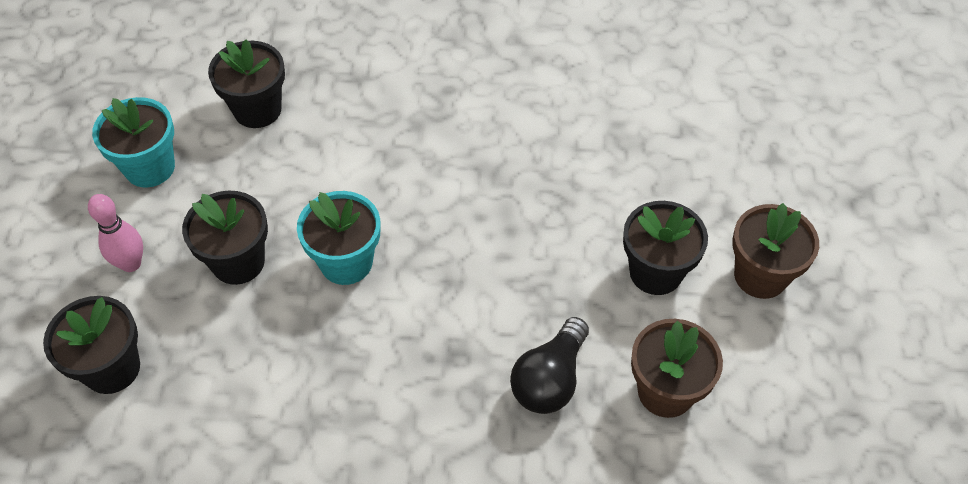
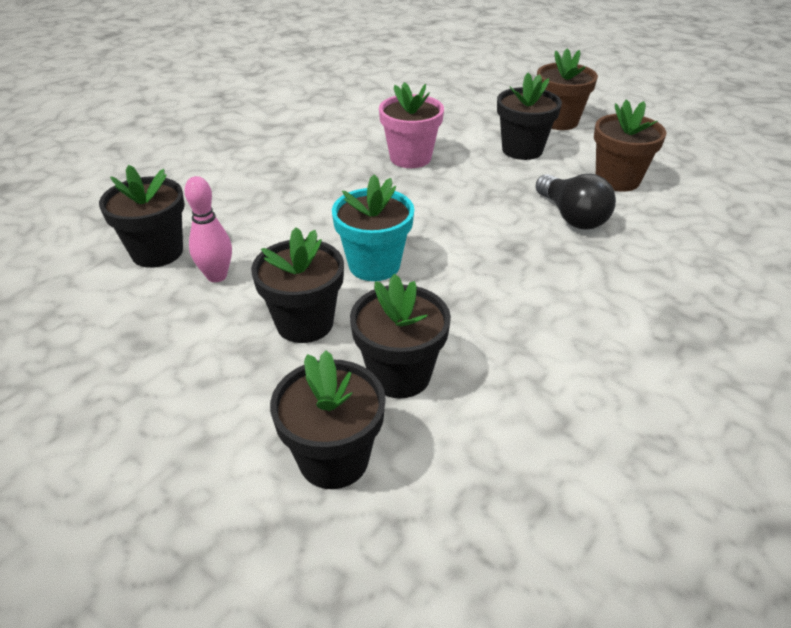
camera: 55 degrees left, 15 degrees down
pink bowling pin [88,194,143,272] -> pink bowling pin moved to [184,176,232,282]
turquoise flower pot [92,97,175,188] -> none
none -> black flower pot [350,274,451,398]
none -> pink flower pot [379,82,444,168]

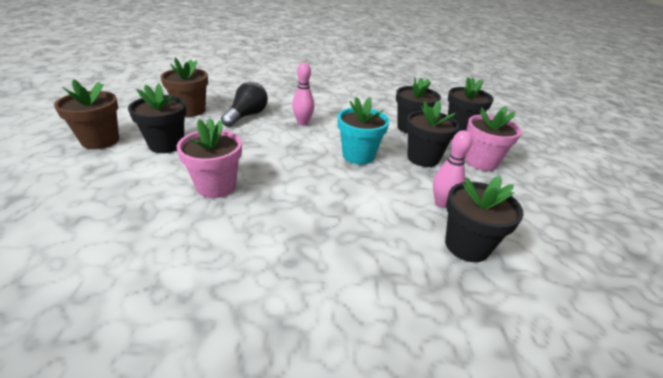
camera: 130 degrees left, 5 degrees down
none -> pink bowling pin [292,62,314,126]
none -> pink flower pot [465,106,522,171]

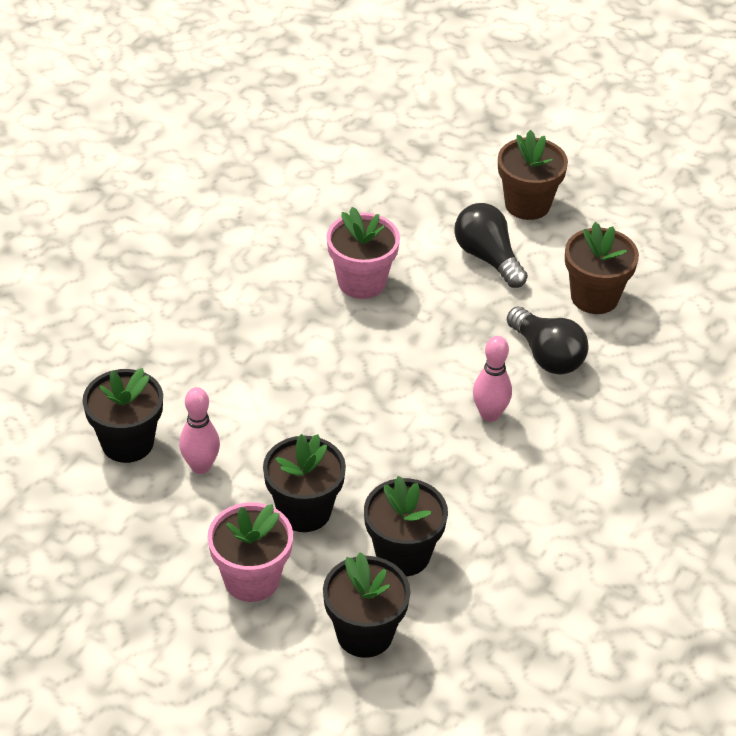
camera: 120 degrees right, 10 degrees up
black flower pot [128,83,187,153] -> black light bulb [454,203,528,288]
turquoise flower pot [338,97,389,165] -> none

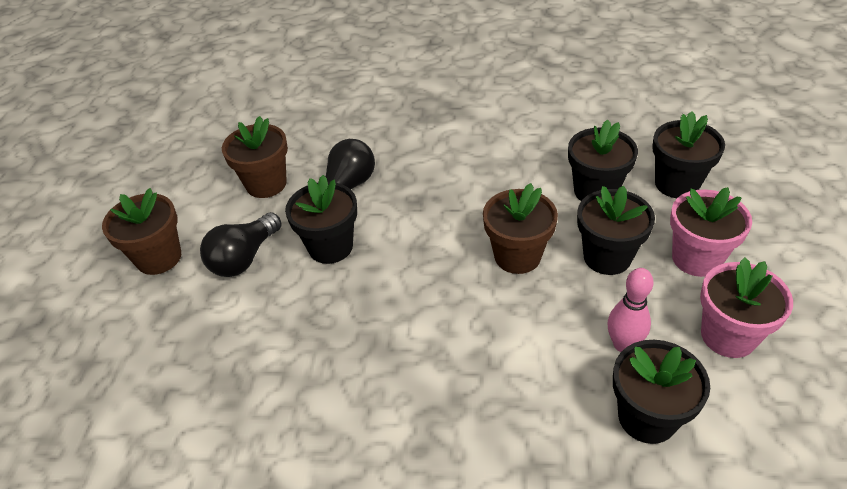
camera: 110 degrees left, 0 degrees up
pink flower pot [327,207,400,299] -> pink flower pot moved to [700,257,793,358]
pink bowling pin [473,336,512,422] -> none
none -> black flower pot [285,175,357,264]
none -> brown flower pot [483,183,558,274]

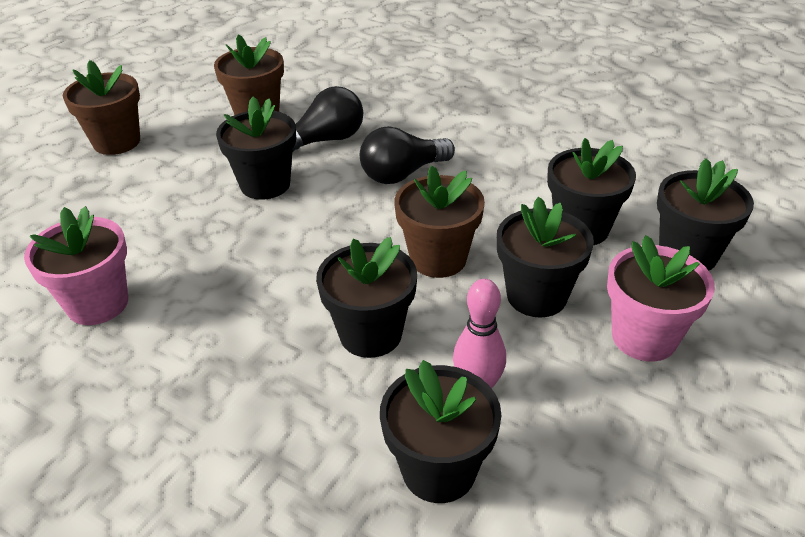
camera: 25 degrees right, 5 degrees down
black light bulb [200,212,282,277] -> black light bulb moved to [360,126,455,184]
pink flower pot [700,257,793,358] -> pink flower pot moved to [24,206,128,325]
none -> black flower pot [316,237,417,358]

